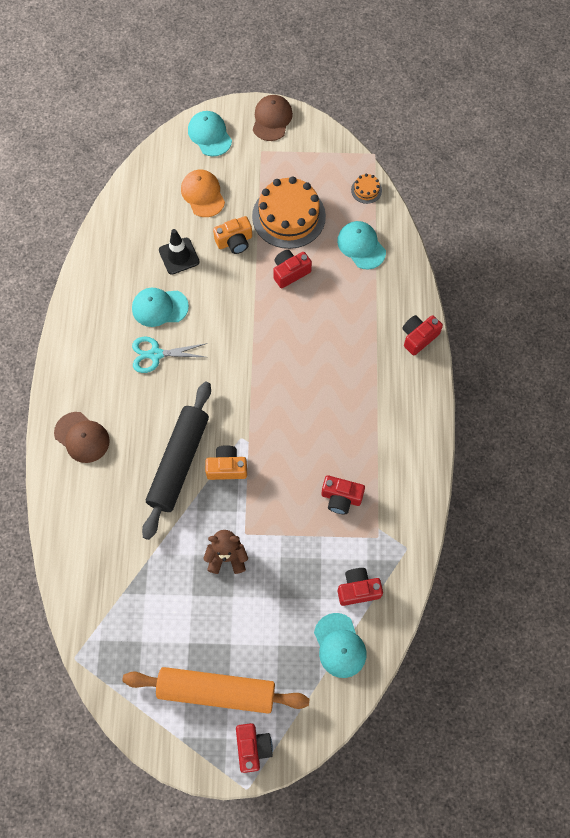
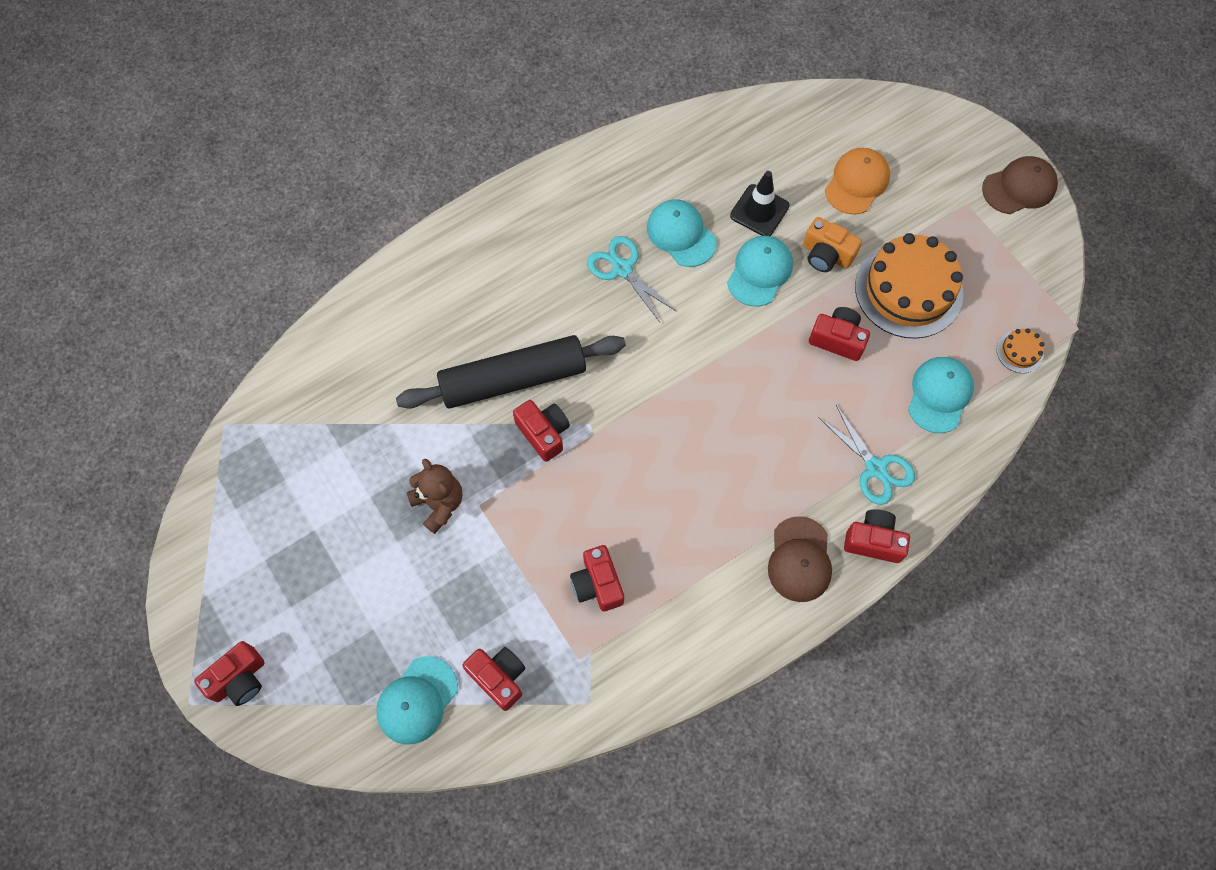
camera: 55 degrees right, 0 degrees up
brown cap [54,412,110,463] -> brown cap moved to [768,516,832,602]
orange rolling pin [122,667,310,714] -> none
turquoise cap [188,111,232,156] -> turquoise cap moved to [727,236,793,307]
orange camera [205,445,247,480] -> red camera [513,400,570,462]
none -> turquoise scissors [819,405,915,505]

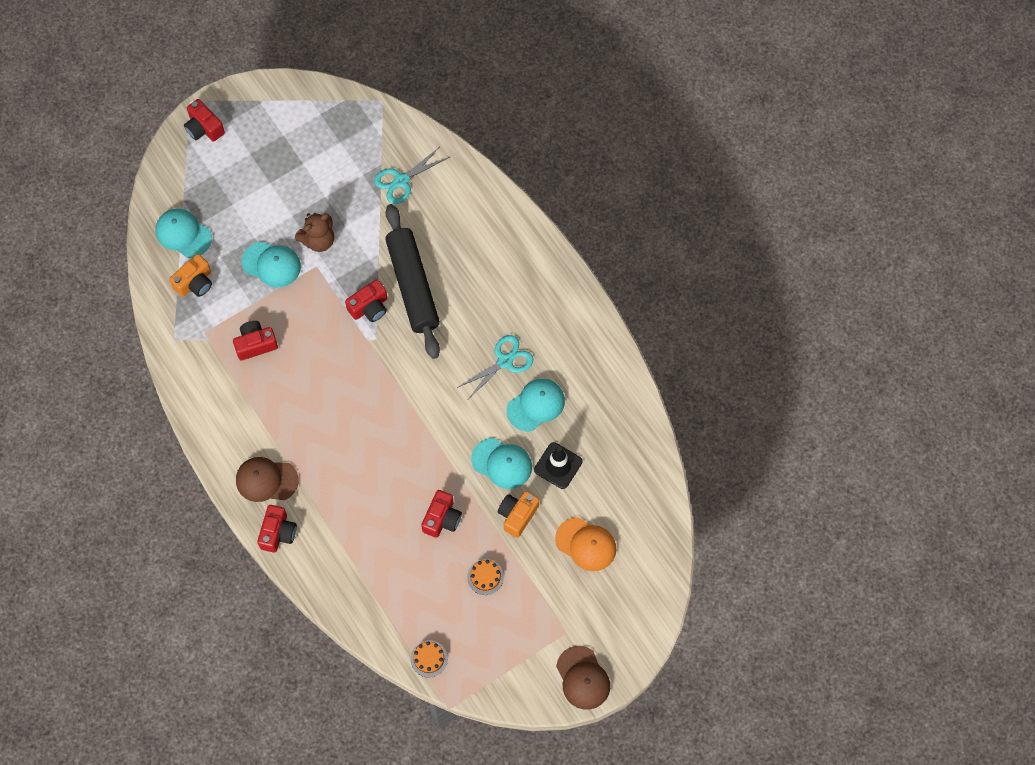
camera: 90 degrees right, 0 degrees up
red camera [462,647,526,711] -> orange camera [169,254,212,297]
turquoise scissors [819,405,915,505] -> turquoise scissors moved to [374,147,449,204]
orange cake [855,233,963,339] -> orange cake [467,559,504,595], size x0.42
turquoise cap [908,357,974,433] -> turquoise cap moved to [242,241,301,287]

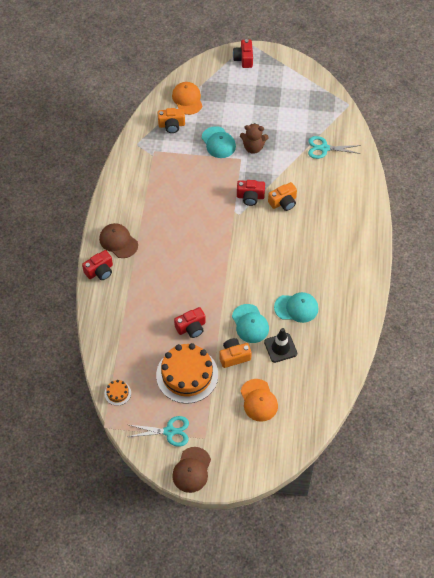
camera: 40 degrees right, 10 degrees down
turquoise cap [156,209,212,258] -> orange cap [172,82,203,115]
red camera [233,321,278,361] -> none
black rolling pin [385,204,440,359] -> orange camera [268,182,297,211]
turquoise scissors [457,335,533,399] -> turquoise scissors moved to [128,416,189,447]
orange cake [467,559,504,595] -> orange cake [156,343,218,403], size x2.36

